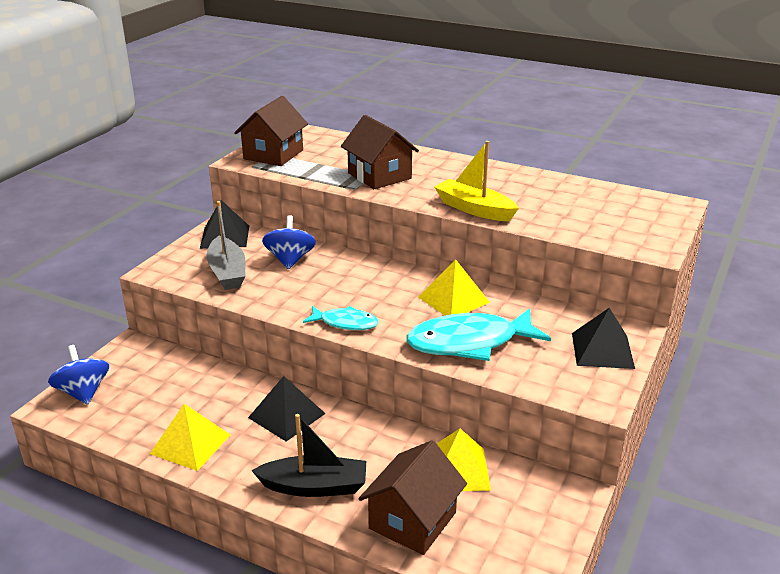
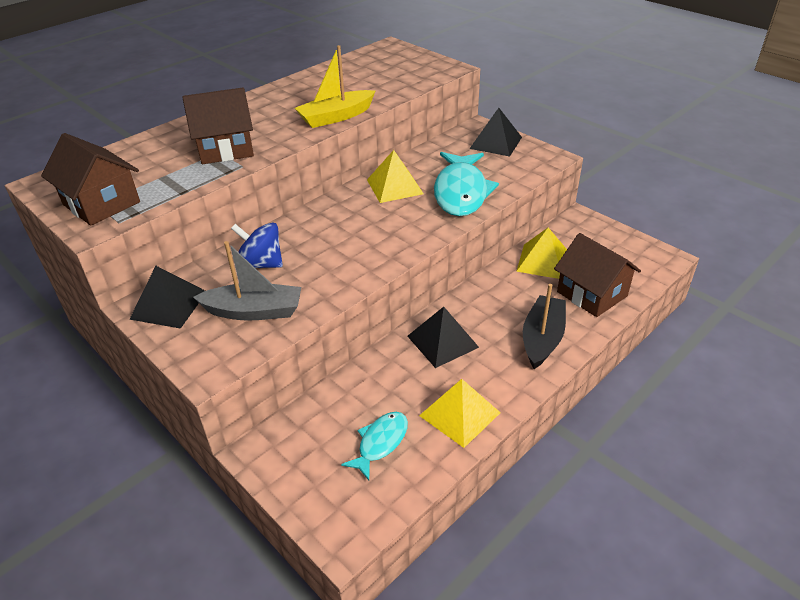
camera: 70 degrees left, 10 degrees up
blue spinning top [48,345,109,405] -> none
turquoise fish [303,306,379,330] -> turquoise fish moved to [341,412,408,480]

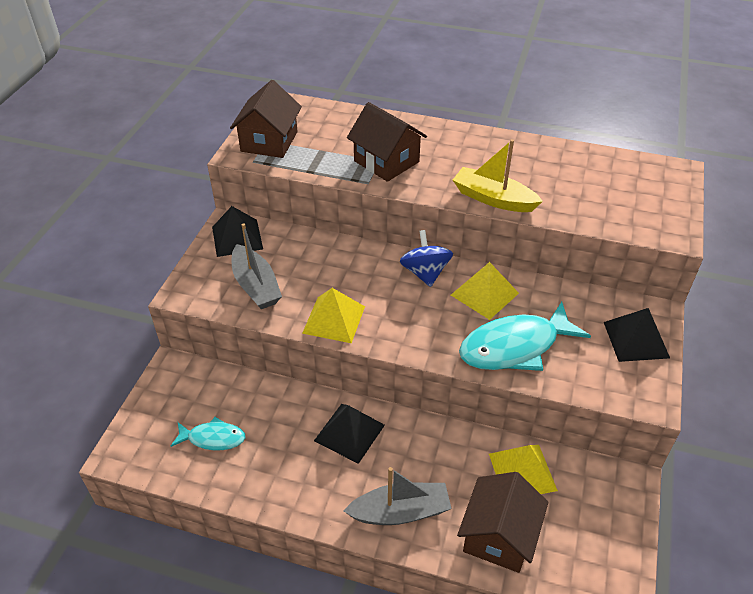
camera: 60 degrees right, 5 degrees up
blue spinning top [231,222,283,268] -> blue spinning top moved to [400,230,453,287]
yellow pyramid [419,379,501,448] -> yellow pyramid moved to [302,288,365,343]
black boat [523,284,566,369] -> grey boat [344,467,452,525]

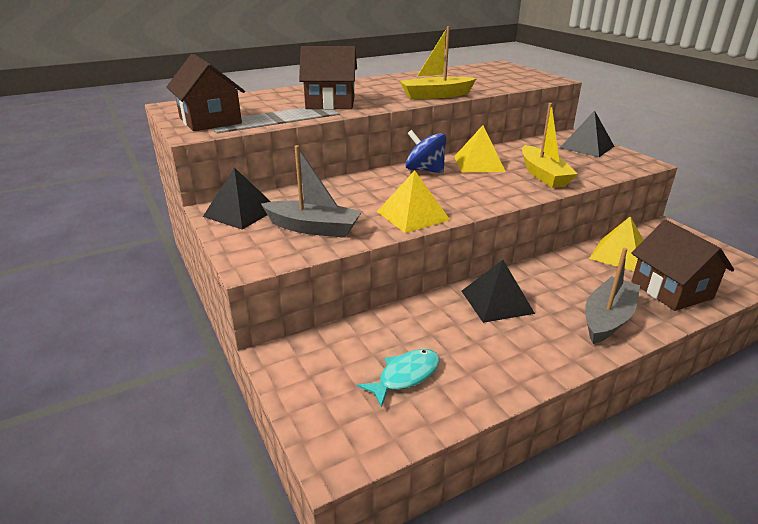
camera: 45 degrees left, 15 degrees down
turquoise fish [459,302,591,371] -> yellow boat [522,103,577,188]

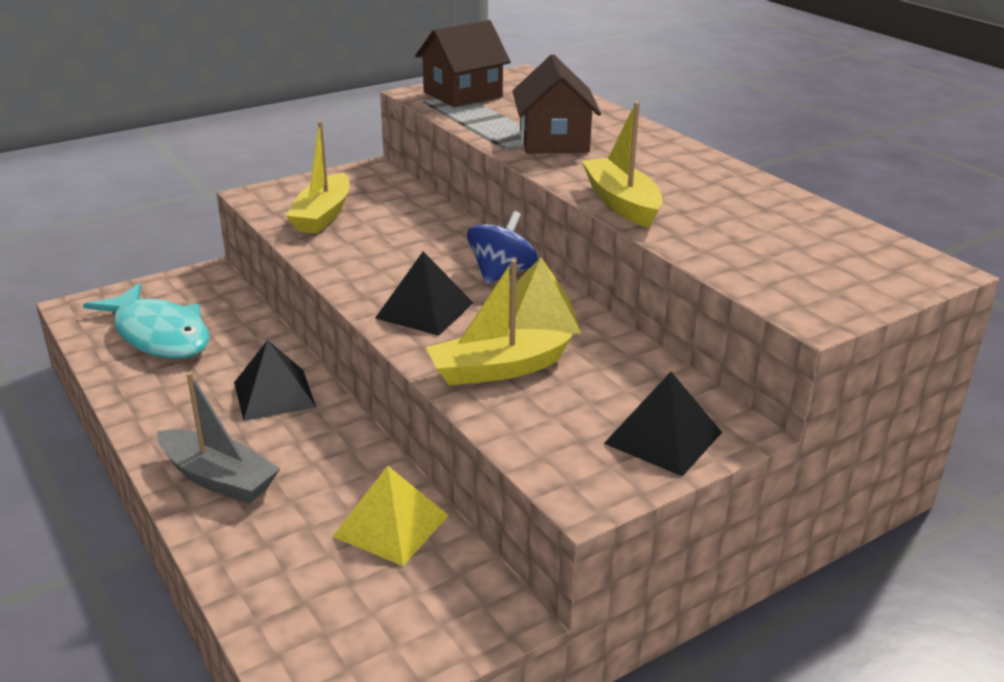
camera: 85 degrees right, 0 degrees up
black pyramid [203,167,271,230] -> black pyramid moved to [375,252,474,336]
grey boat [261,145,362,238] -> yellow boat [286,121,350,234]
turquoise fish [357,349,440,408] -> turquoise fish [83,283,210,359], size x1.83
yellow pyramid [377,170,450,233] -> none
brown house [631,220,734,311] -> none

